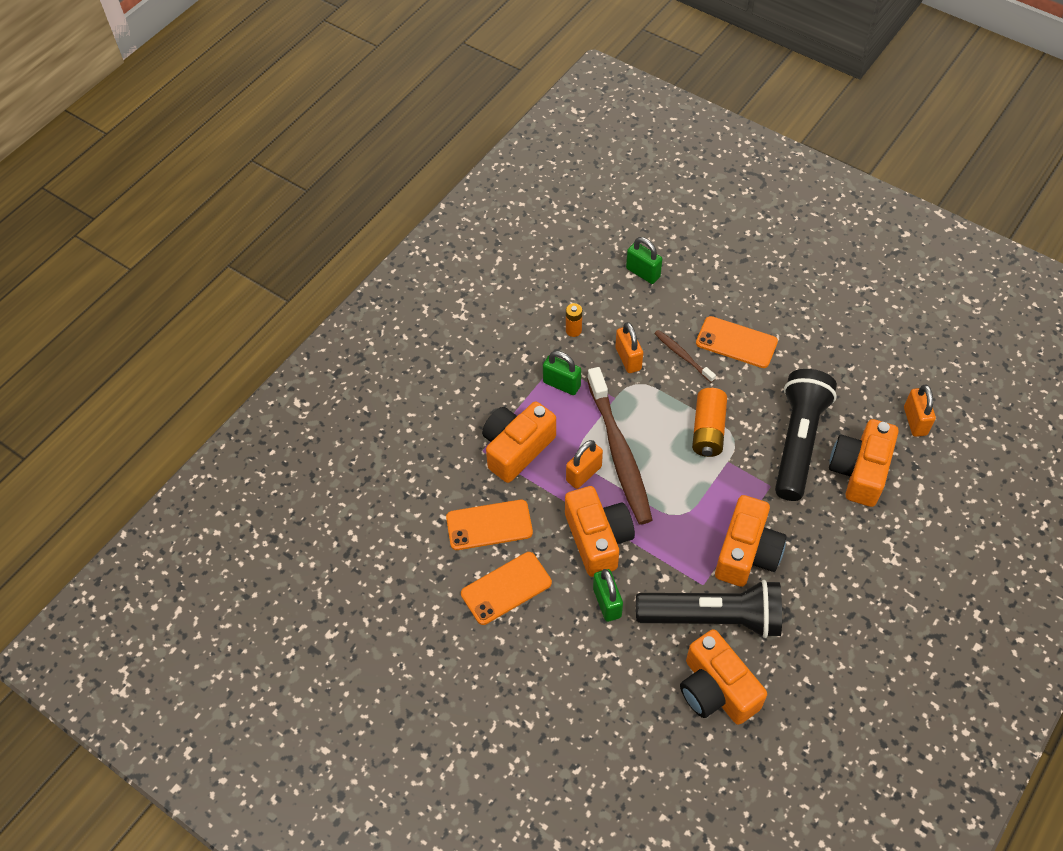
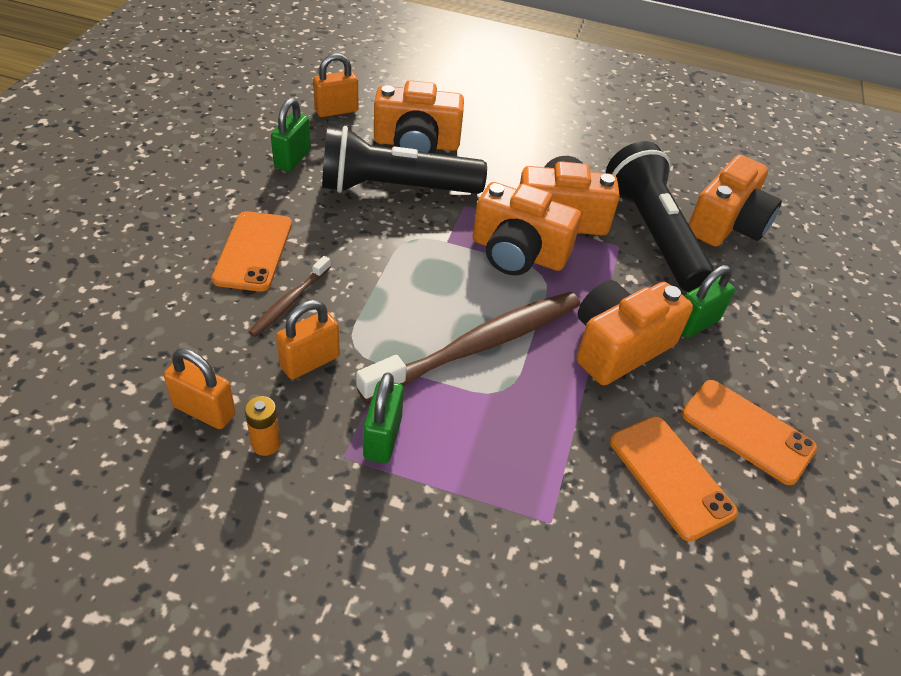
camera: 115 degrees left, 10 degrees down
orange camera [482,401,556,483] -> orange camera moved to [473,182,581,275]
orange padlock [566,440,603,489] -> orange padlock moved to [164,348,236,429]
green padlock [626,237,663,284] -> green padlock moved to [271,98,311,172]
orange battery [692,388,727,457] -> none

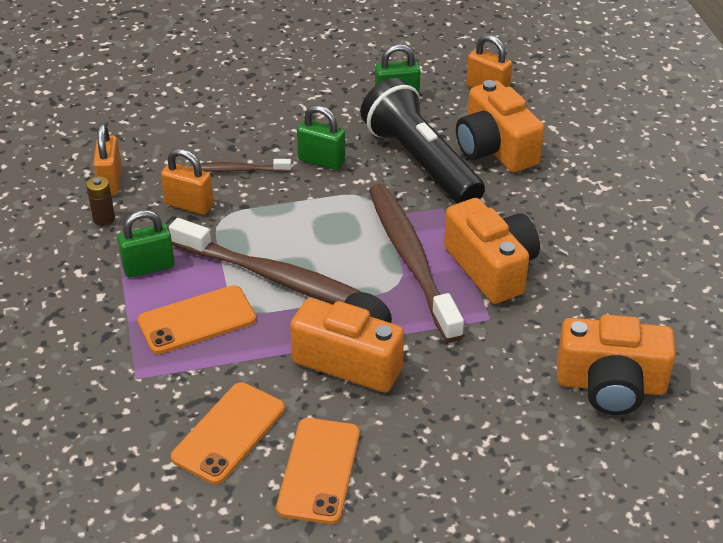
camera: 65 degrees right, 5 degrees down
orange phone [212,211,292,292] -> orange phone moved to [137,285,256,354]
orange battery [245,396,281,456] -> brown battery [86,176,115,226]
orange camera [473,182,581,275] -> brown toothbrush [369,184,464,343]
black flashlight [606,141,715,292] -> none
green padlock [682,265,735,338] -> green padlock moved to [297,105,345,170]

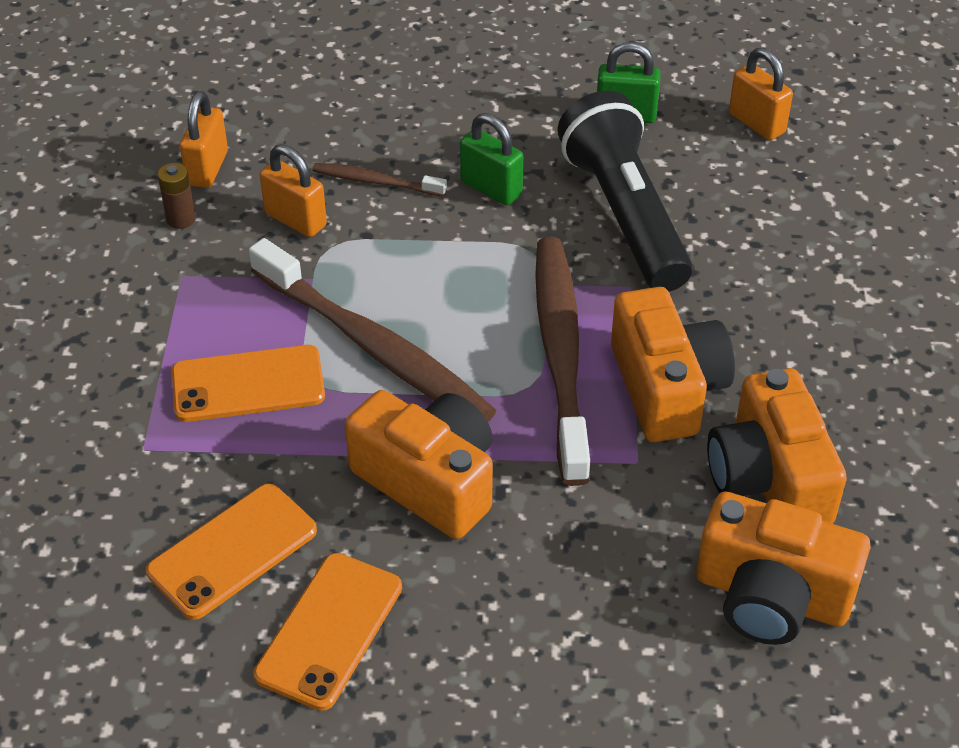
camera: 15 degrees right, 5 degrees up
green padlock [117,210,175,277] -> none
orange camera [456,80,544,172] -> orange camera moved to [707,368,847,524]

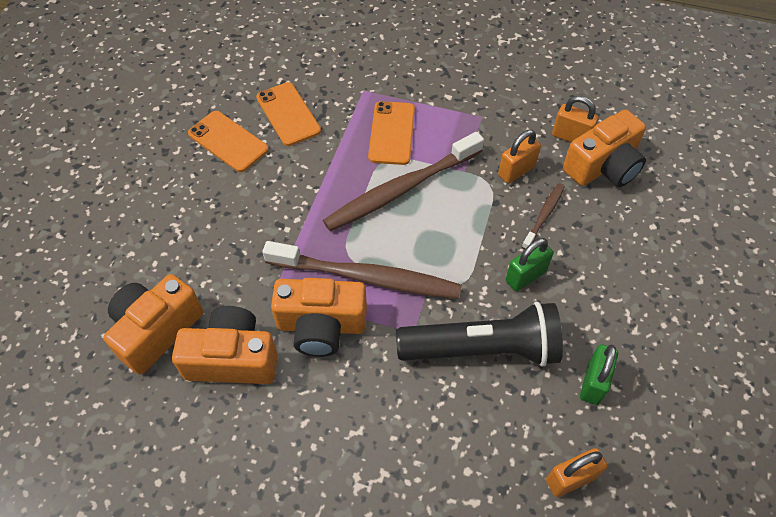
camera: 105 degrees right, 10 degrees up
brown battery [158,163,196,229] -> none
orange camera [345,390,493,539] -> orange camera moved to [563,109,646,187]

